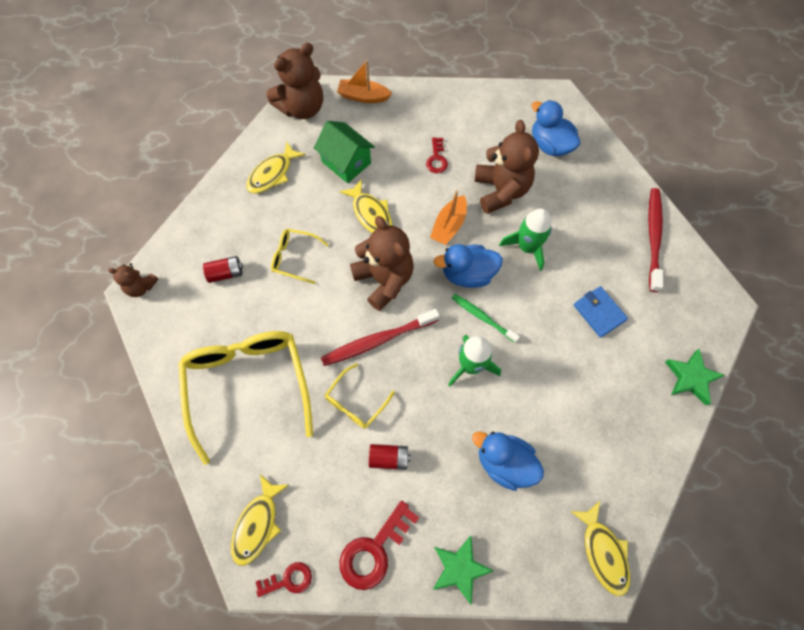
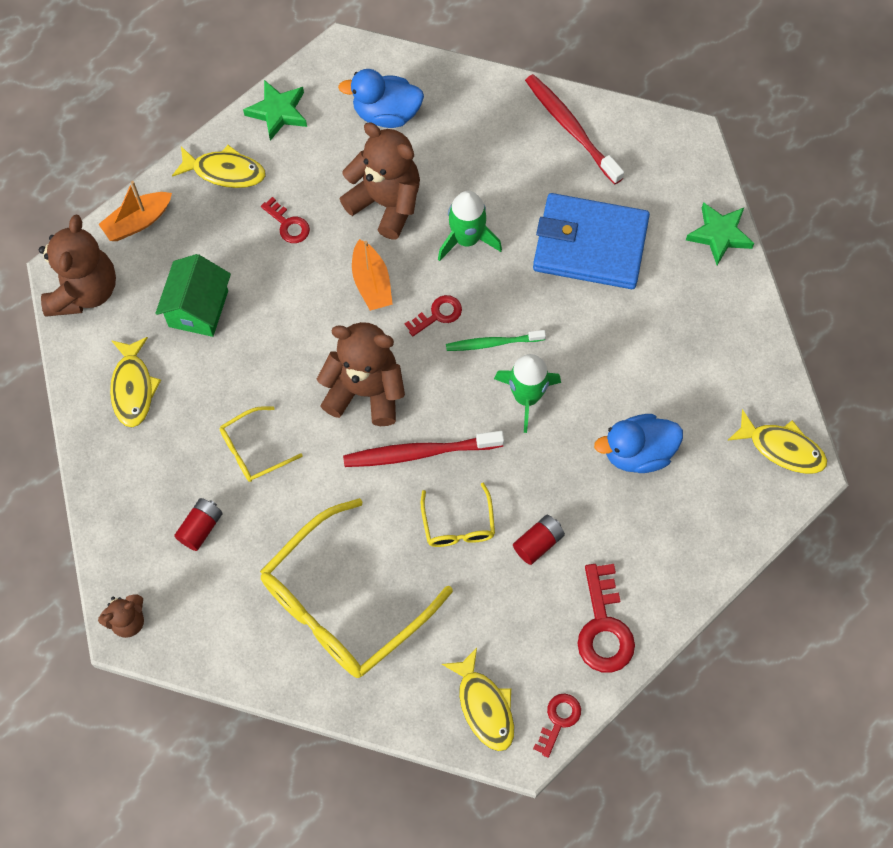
camera: 45 degrees left, 0 degrees up
yellow glasses [178,331,313,465] -> yellow glasses turned 75 degrees counterclockwise [260,498,453,678]
green house [314,121,375,183] -> green house turned 75 degrees counterclockwise [155,254,231,337]
red toothbrush [321,309,440,366] -> red toothbrush turned 60 degrees clockwise [343,431,504,467]
yellow fish [340,179,393,233] -> yellow fish moved to [172,145,266,188]
blue duck [433,244,503,288] -> red key [405,295,462,336]
green star [433,536,494,604] -> green star moved to [243,80,307,141]
blue wallet [574,286,628,338] -> blue wallet [533,193,650,289], size x1.95

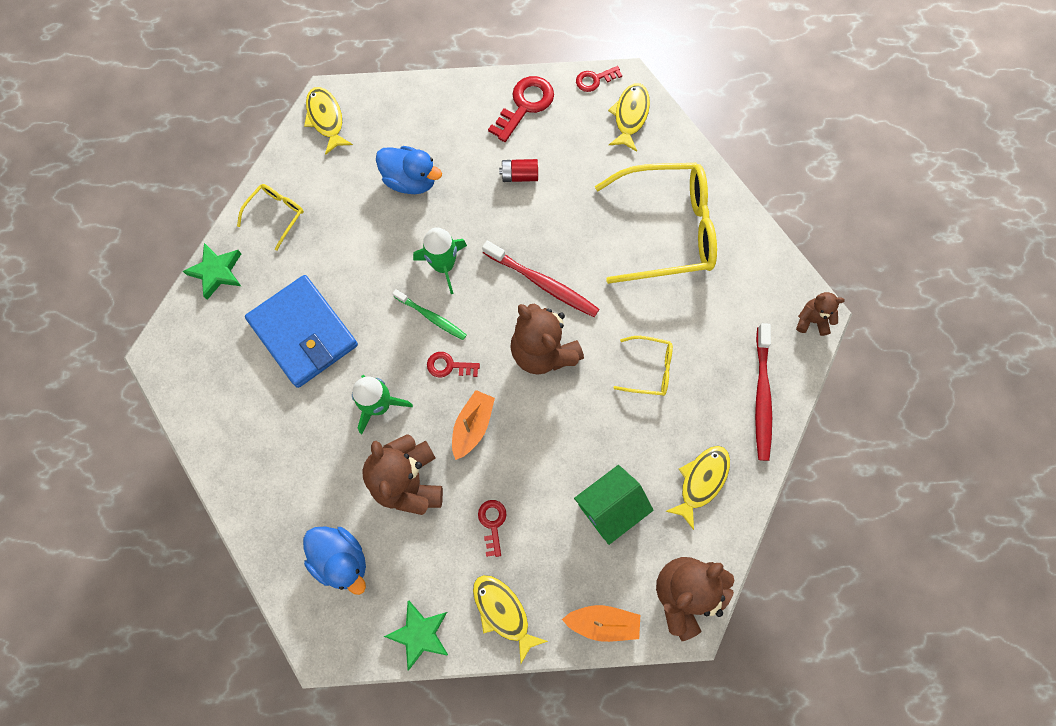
camera: 140 degrees left, 5 degrees up
red battery [174,498,223,551] -> none
yellow glasses [421,483,495,547] -> yellow glasses moved to [237,184,304,251]
red toothbrush [525,74,624,184] -> red toothbrush moved to [755,323,772,461]

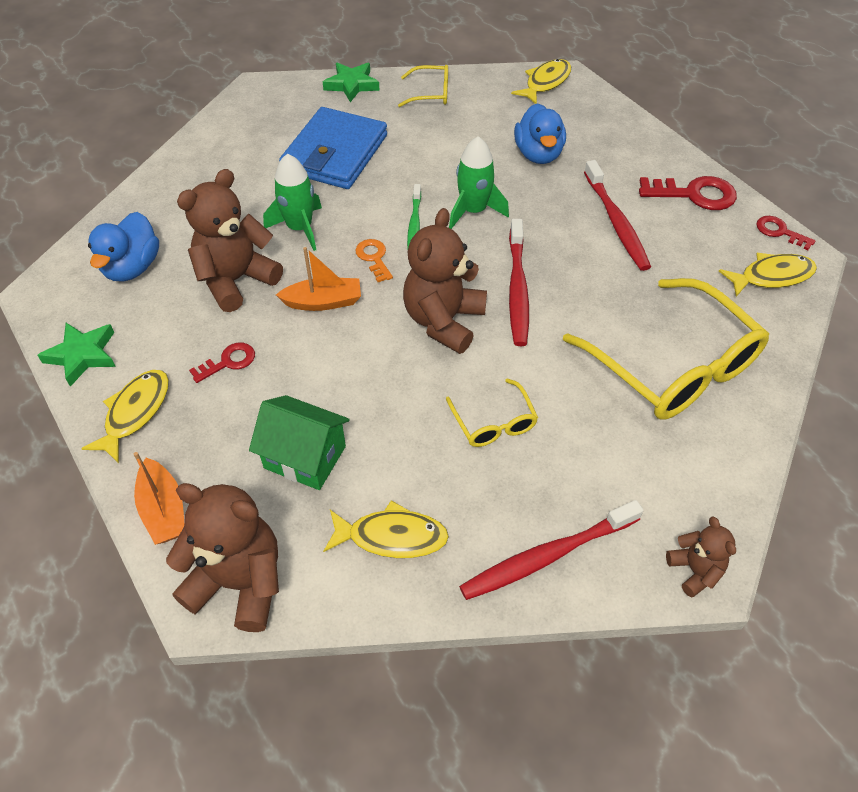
camera: 60 degrees right, 20 degrees down
red key [427,352,480,377] -> orange key [355,239,393,282]
red battery [499,159,538,182] -> red toothbrush [584,160,651,271]

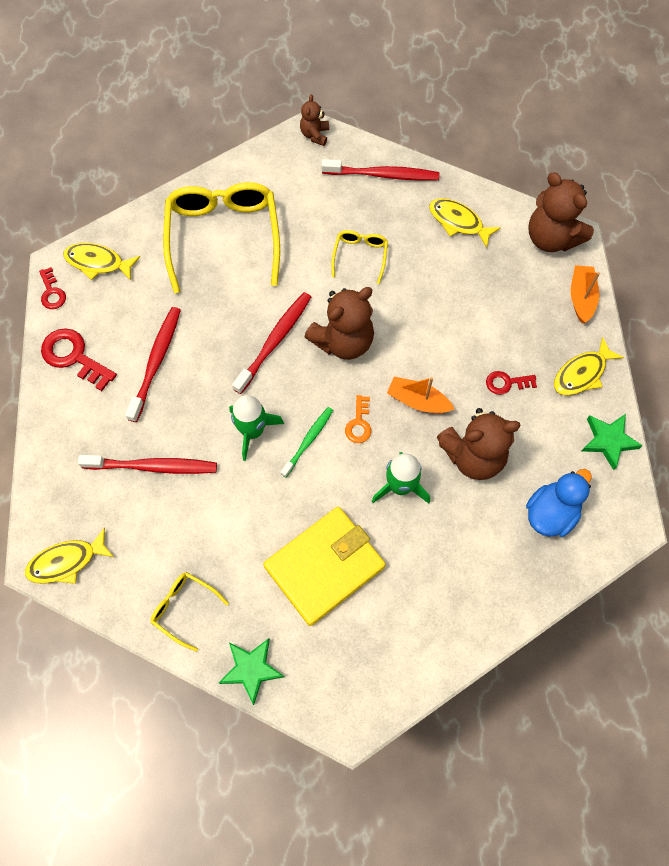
camera: 150 degrees left, 15 degrees up
green house [249,395,350,490] -> none
blue wallet [279,107,387,189] -> yellow wallet [263,507,386,626]
blue duck [514,103,566,164] -> red toothbrush [78,455,217,474]

